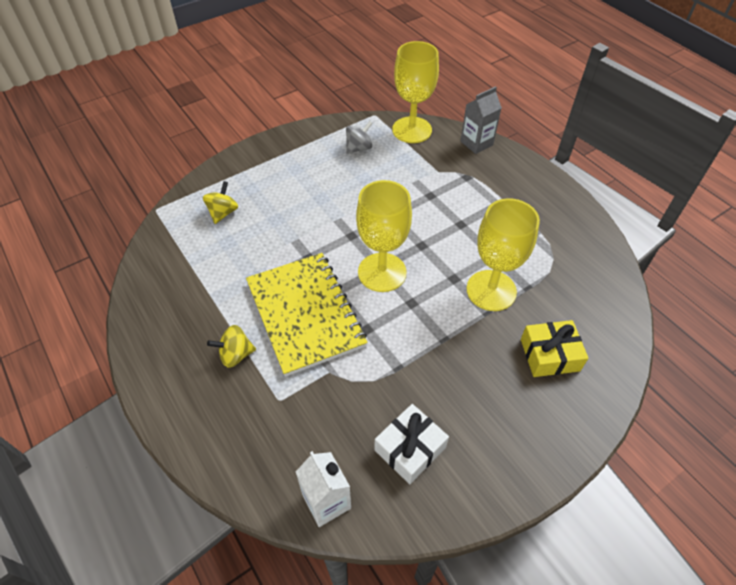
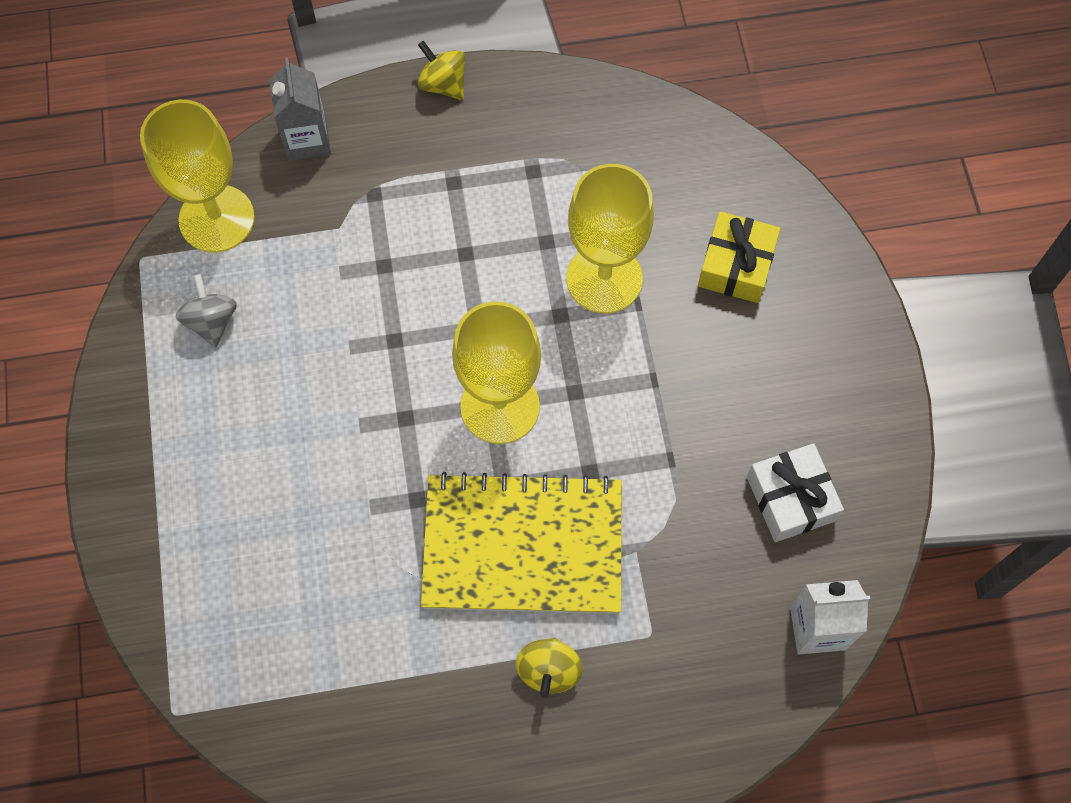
camera: 65 degrees left, 15 degrees up
yellow spinning top [203,181,238,224] -> yellow spinning top moved to [418,41,465,100]

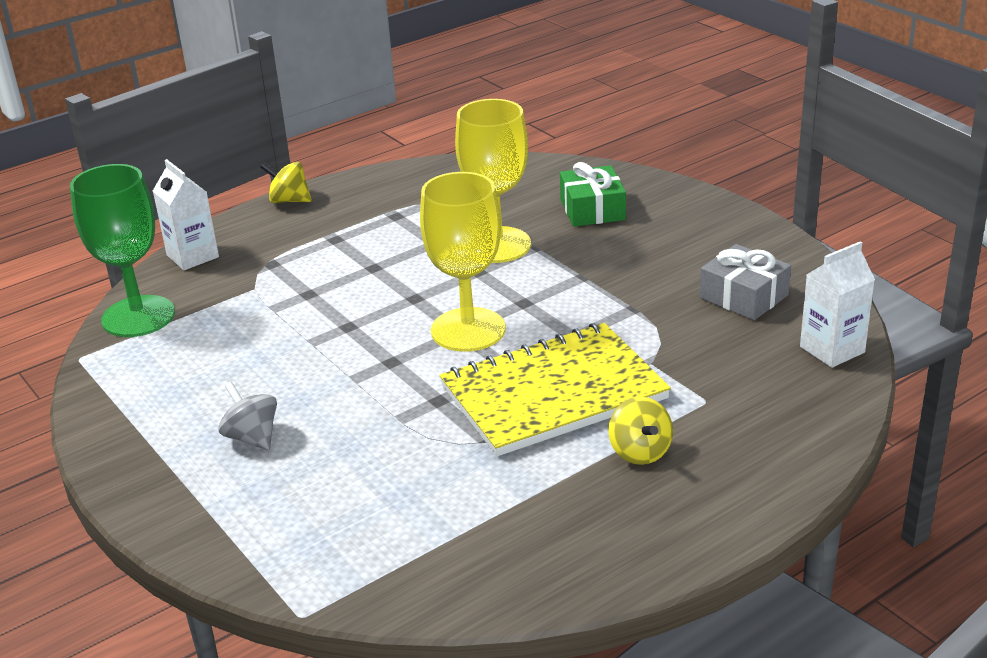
camera: 25 degrees left, 35 degrees down
yellow goblet [140,100,255,253] -> green goblet [70,164,175,337]
grey spinning top [176,274,237,347] -> grey spinning top moved to [218,382,277,450]
grey carton [269,58,331,161] -> white carton [153,159,219,270]
yellow gift [698,211,780,303] -> green gift [560,162,626,227]
white gift [747,443,844,542] -> grey gift [700,244,791,320]

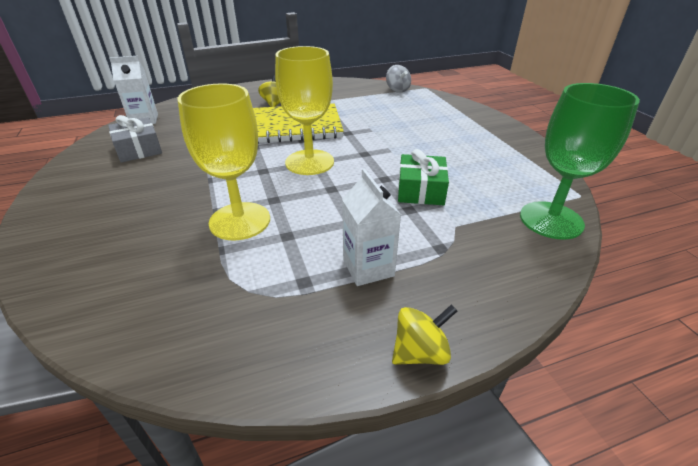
camera: 165 degrees left, 5 degrees up
white carton [153,159,219,270] -> white carton moved to [342,168,401,286]
grey spinning top [218,382,277,450] -> grey spinning top moved to [386,65,411,93]
yellow spinning top [260,162,312,203] -> yellow spinning top turned 60 degrees counterclockwise [392,304,457,365]
green gift [560,162,626,227] -> green gift moved to [398,149,449,205]

